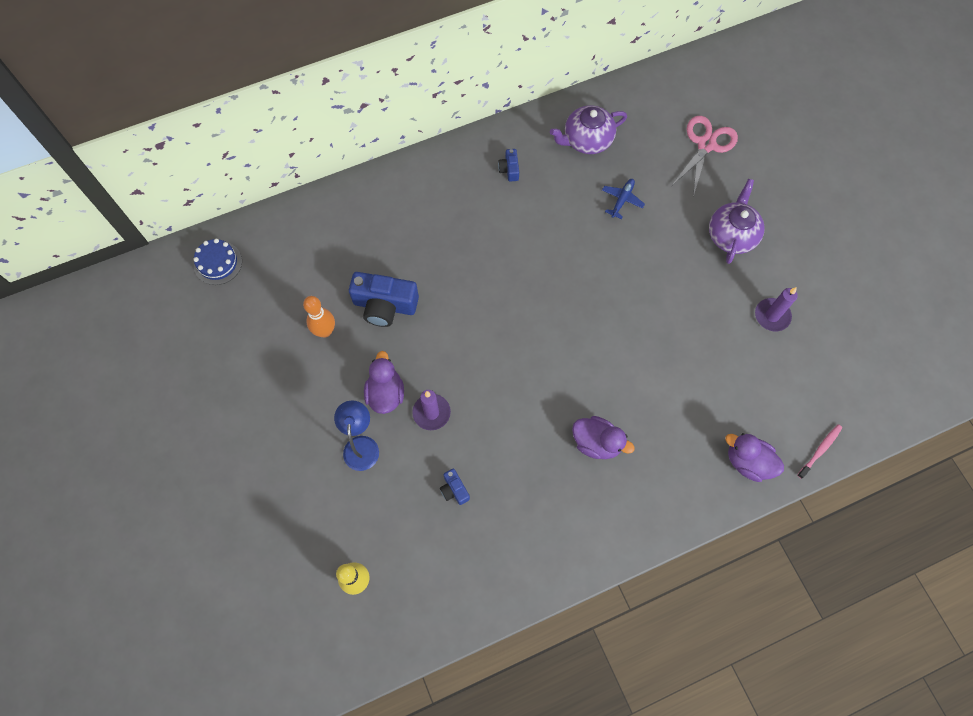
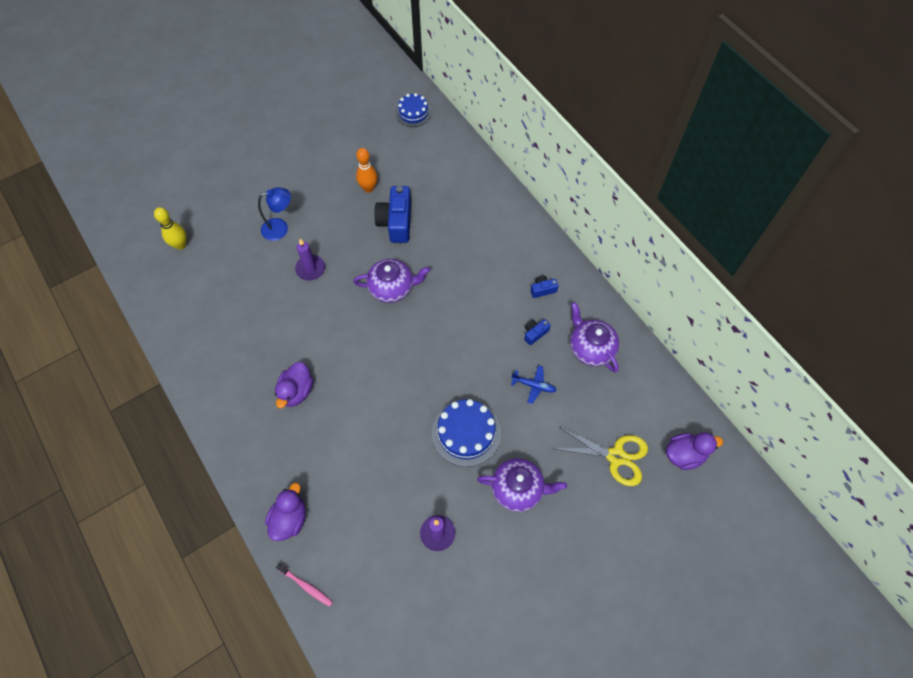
camera: 80 degrees right, 5 degrees down
purple duck [364,351,404,414] -> purple duck moved to [666,432,723,470]
blue camera [440,469,470,505] -> blue camera moved to [524,319,551,345]
pink scissors [672,116,738,197] -> yellow scissors [552,426,648,486]
none -> purple teapot [353,259,430,303]
none -> blue cake [432,399,501,467]

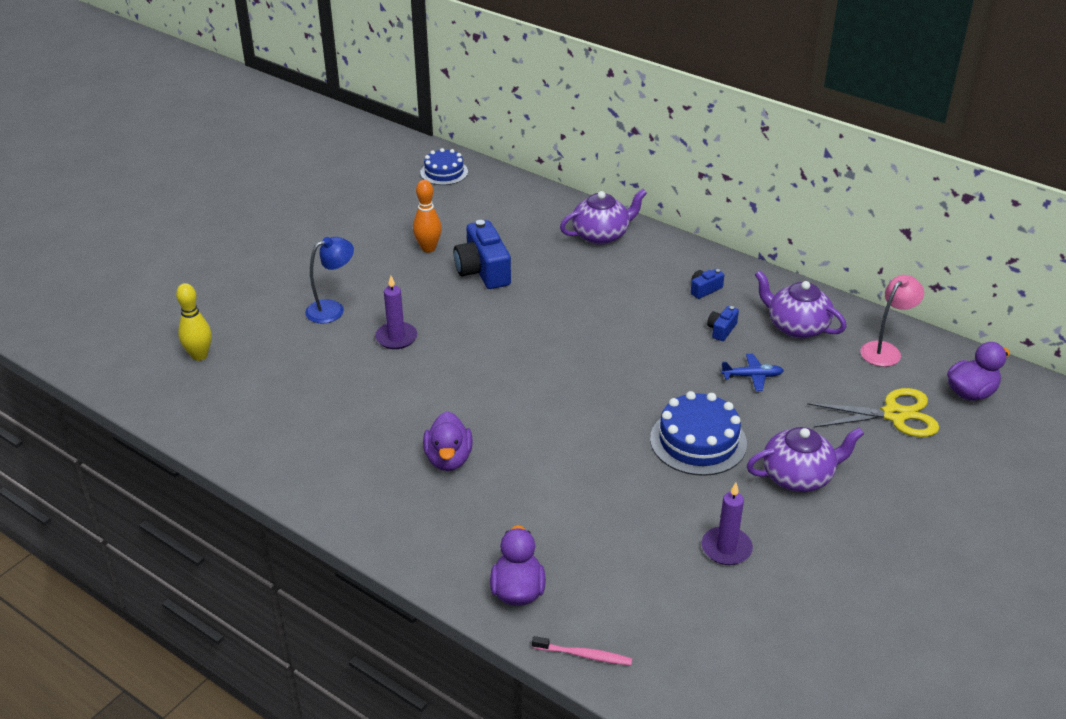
camera: 20 degrees left, 25 degrees down
purple teapot [353,259,430,303] -> purple teapot moved to [560,189,647,245]
none -> pink lamp [860,275,924,367]

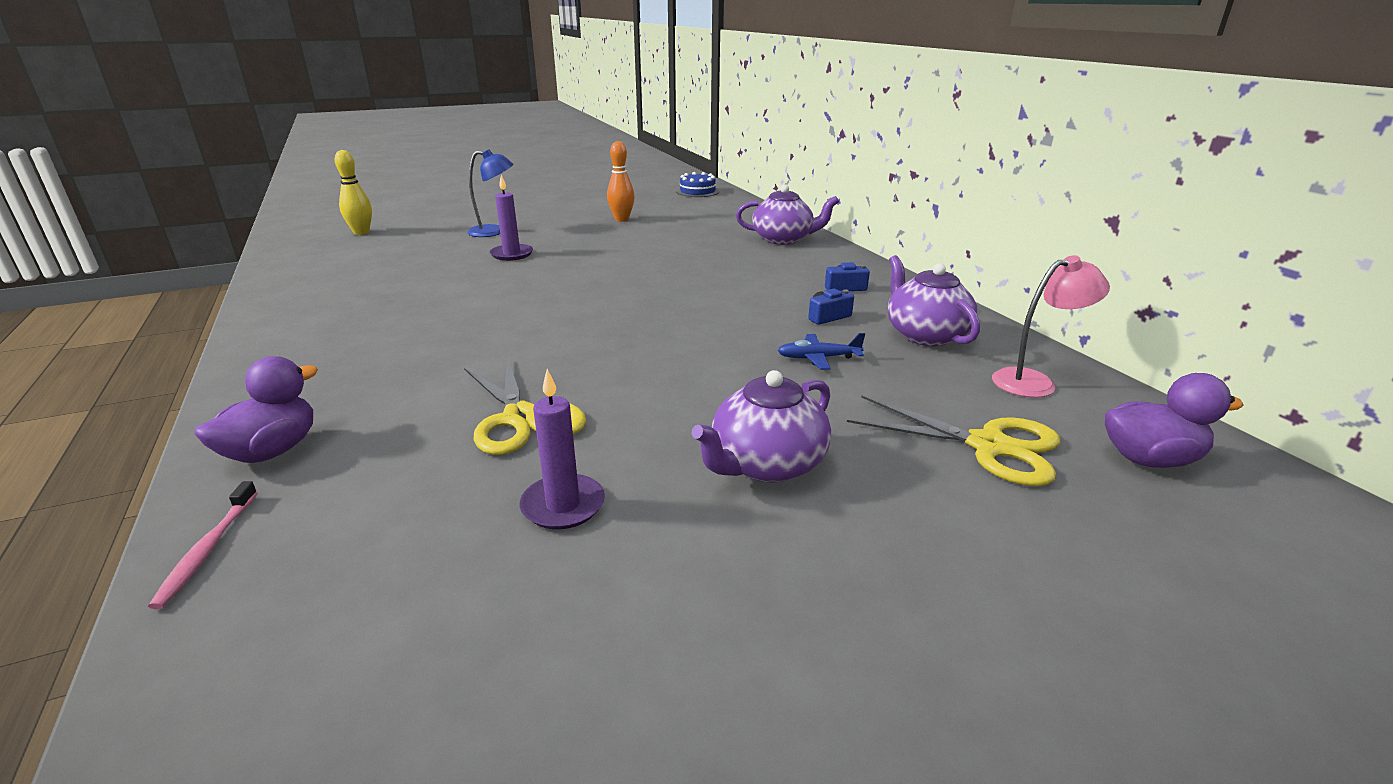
camera: 30 degrees right, 10 degrees down
purple duck [423,411,473,471] -> none
blue camera [453,220,511,289] -> none
pink toothbrush [532,636,632,665] -> pink toothbrush turned 45 degrees clockwise [148,481,258,609]
blue cake [650,391,747,476] -> none
blue plane [721,354,784,391] -> blue plane turned 150 degrees clockwise [778,333,865,370]
purple teapot [747,427,864,492] -> purple teapot turned 120 degrees clockwise [691,370,831,482]
none -> yellow scissors [464,357,586,455]

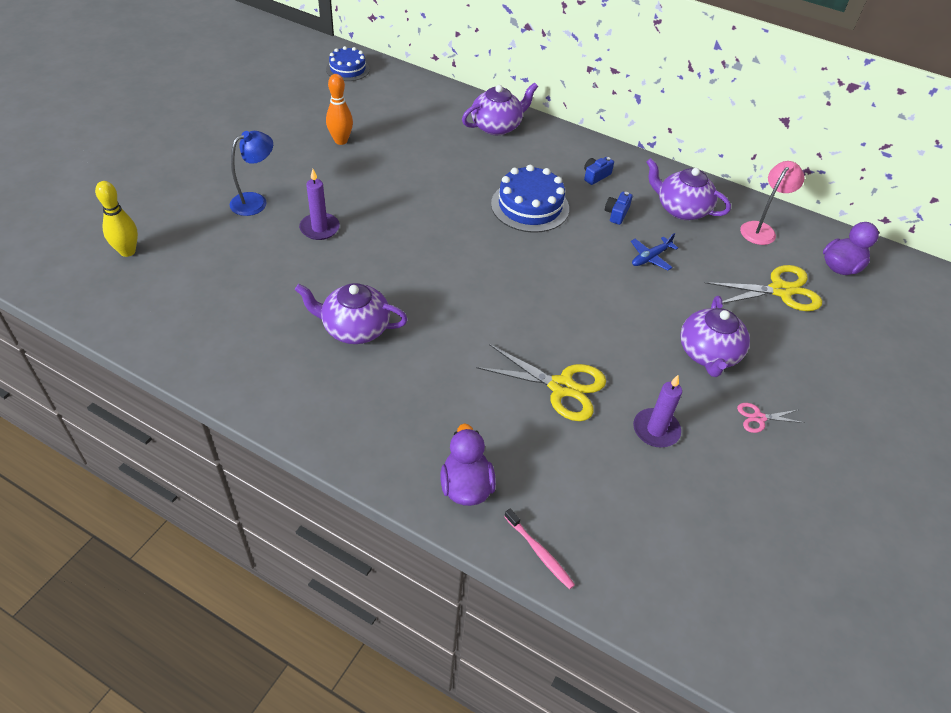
camera: 40 degrees left, 20 degrees up
none -> purple teapot [295,283,408,344]
none -> blue cake [491,165,569,233]
none -> pink scissors [737,403,804,433]

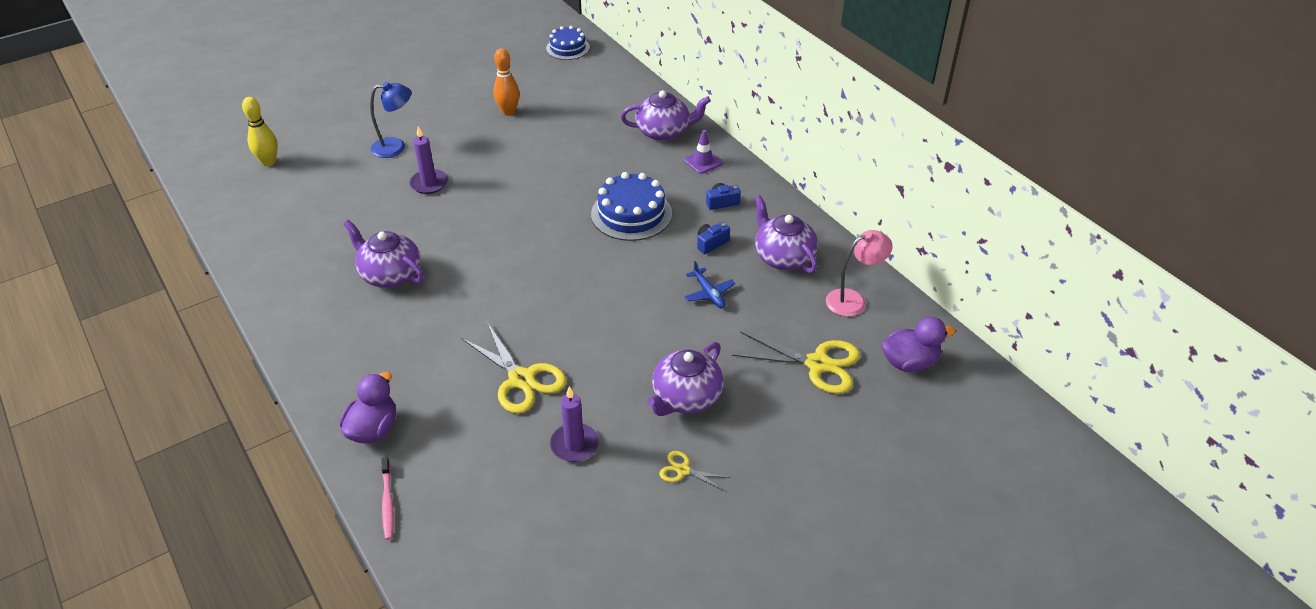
camera: 30 degrees right, 5 degrees down
blue plane [631,233,678,270] -> blue plane turned 105 degrees counterclockwise [684,261,735,308]
pink scissors [737,403,804,433] -> yellow scissors [659,451,730,490]
none -> purple traffic cone [684,130,722,174]

